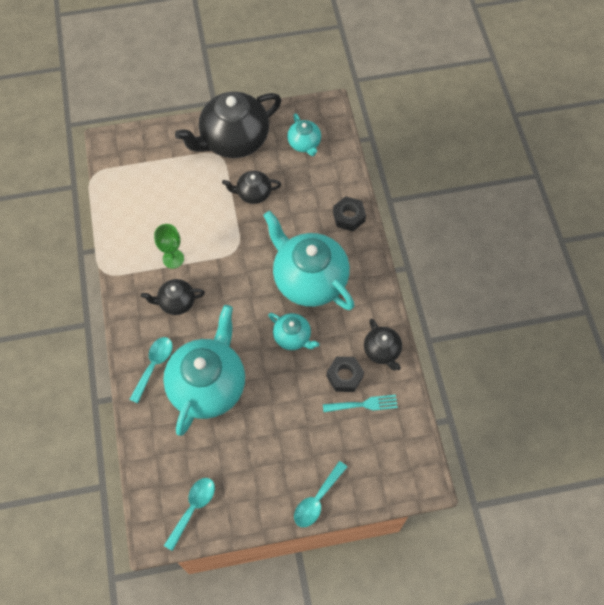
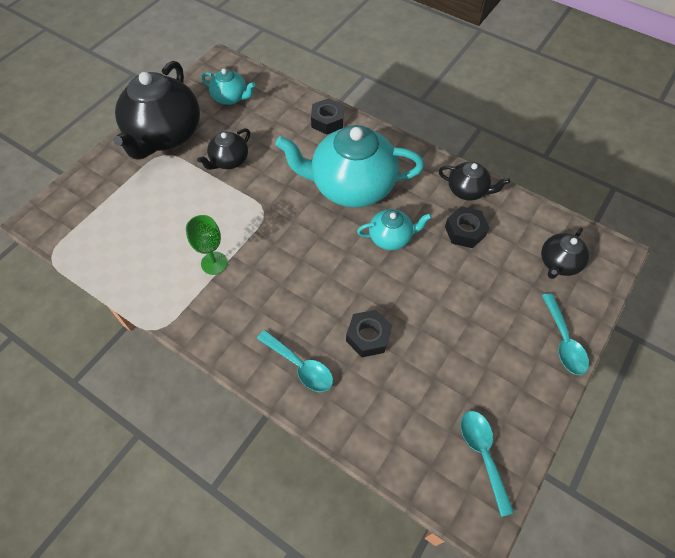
camera: 45 degrees left, 5 degrees down
turquoise spoon [129,337,173,403] -> turquoise spoon turned 150 degrees clockwise [257,330,333,392]
black teapot [141,279,205,315] -> black teapot moved to [541,227,589,279]
turquoise teapot [163,305,245,436] -> black nut [346,310,392,357]
turquoise fork [323,395,398,412] -> none

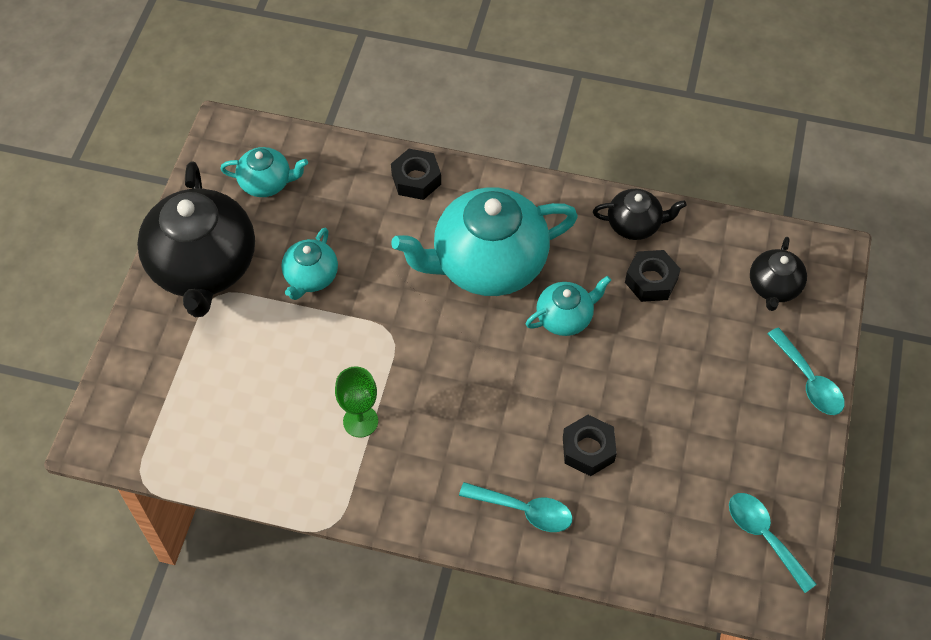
camera: 20 degrees left, 0 degrees up
black teapot [197,128,250,170] -> turquoise teapot [282,228,338,300]

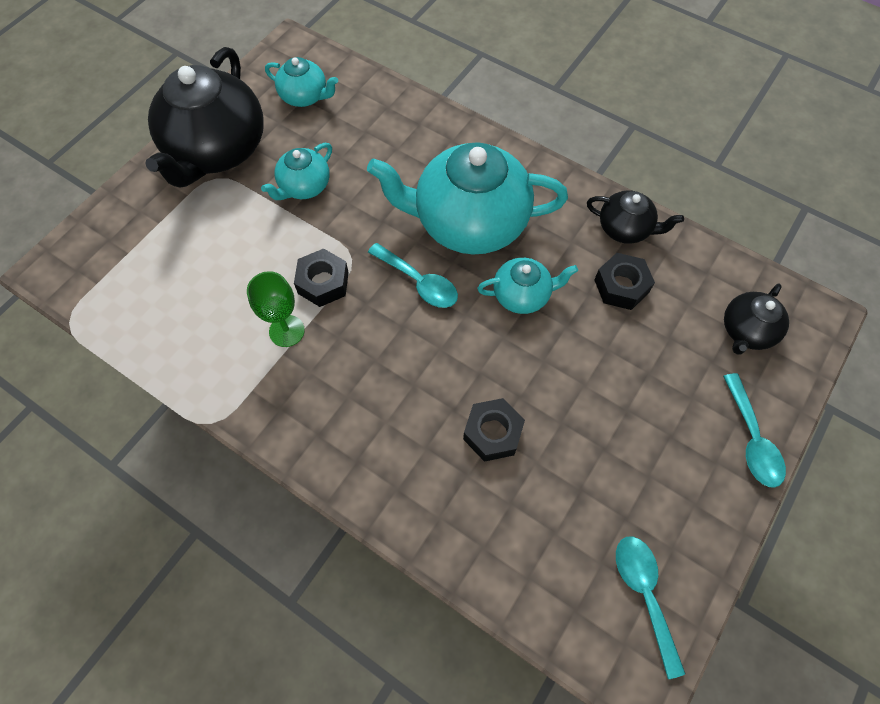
camera: 20 degrees right, 5 degrees up
black nut [391,149,441,200] -> black nut moved to [294,248,349,307]
turquoise spoon [459,482,573,532] -> turquoise spoon moved to [368,243,458,308]

